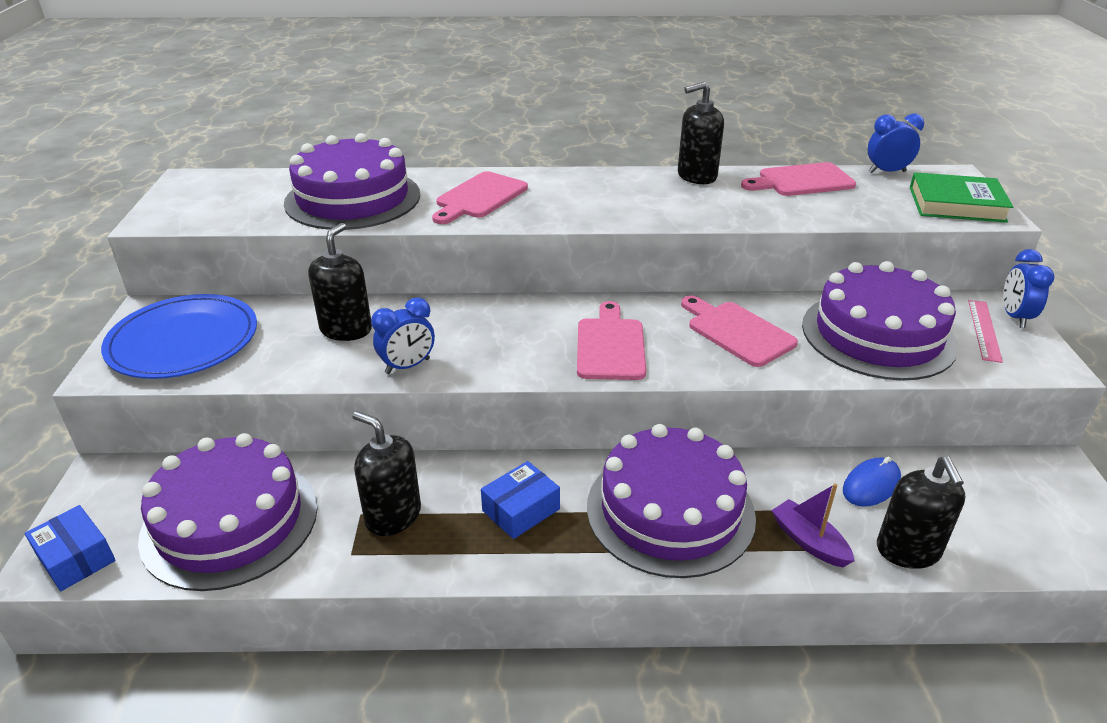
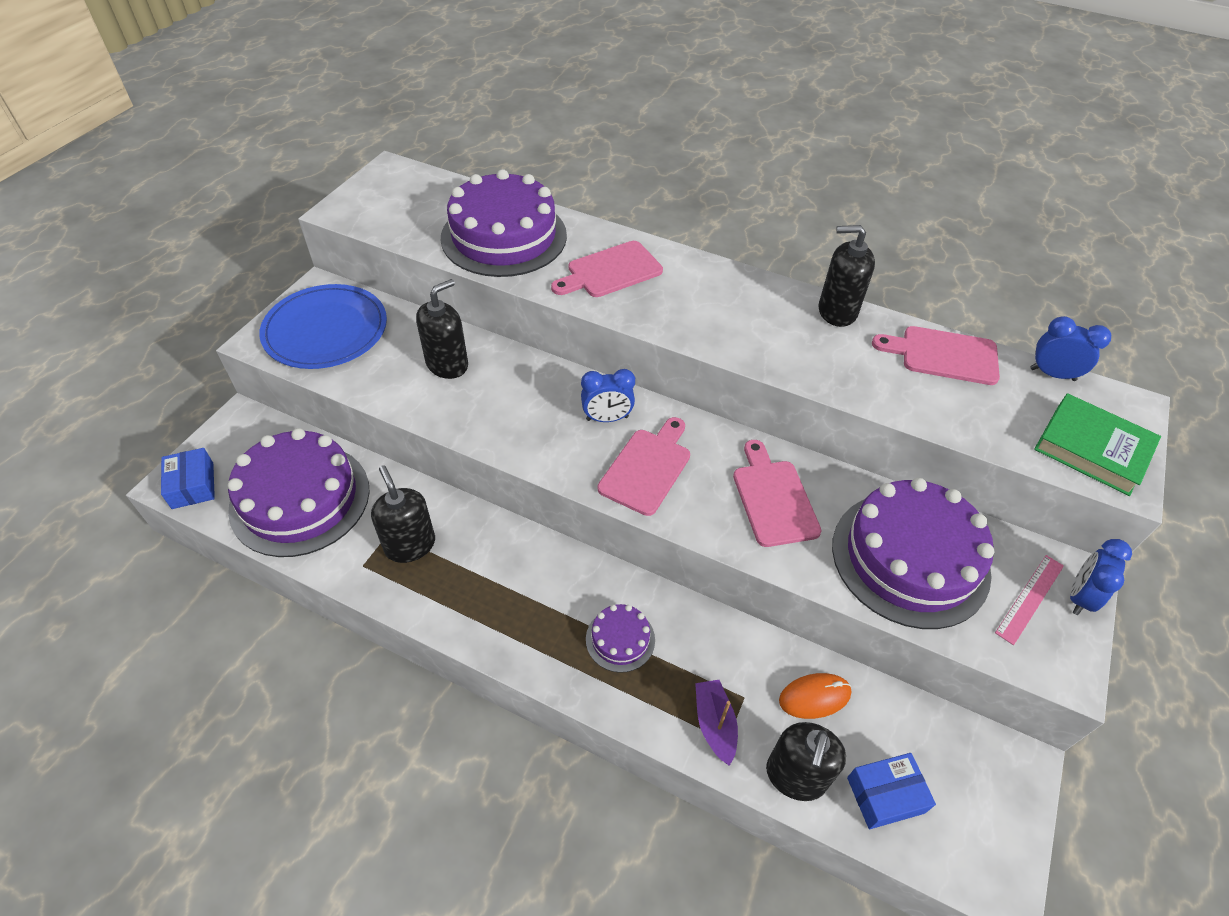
camera: 25 degrees right, 15 degrees up
blue clock [371,297,435,374] -> blue clock moved to [581,369,635,422]
blue box [481,461,560,539] -> blue box moved to [847,753,936,829]
purple cake [587,424,756,578] -> purple cake [586,604,655,673], size x0.46
blue mouse [843,457,901,507] -> orange mouse [779,673,851,719]

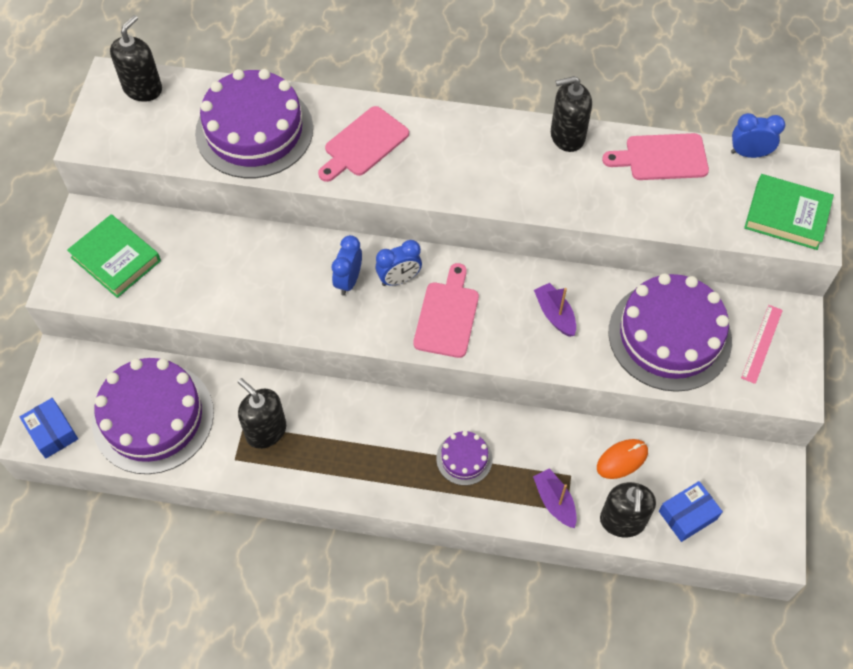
camera: 15 degrees left, 10 degrees up
blue plate [259,284,387,369] -> green book [67,214,161,298]
black soap dispenser [416,279,468,379] -> black soap dispenser moved to [110,15,162,102]
pink cutting board [733,440,821,547] -> purple boat [534,283,576,337]
blue clock [1070,539,1132,615] -> blue clock moved to [332,235,362,296]

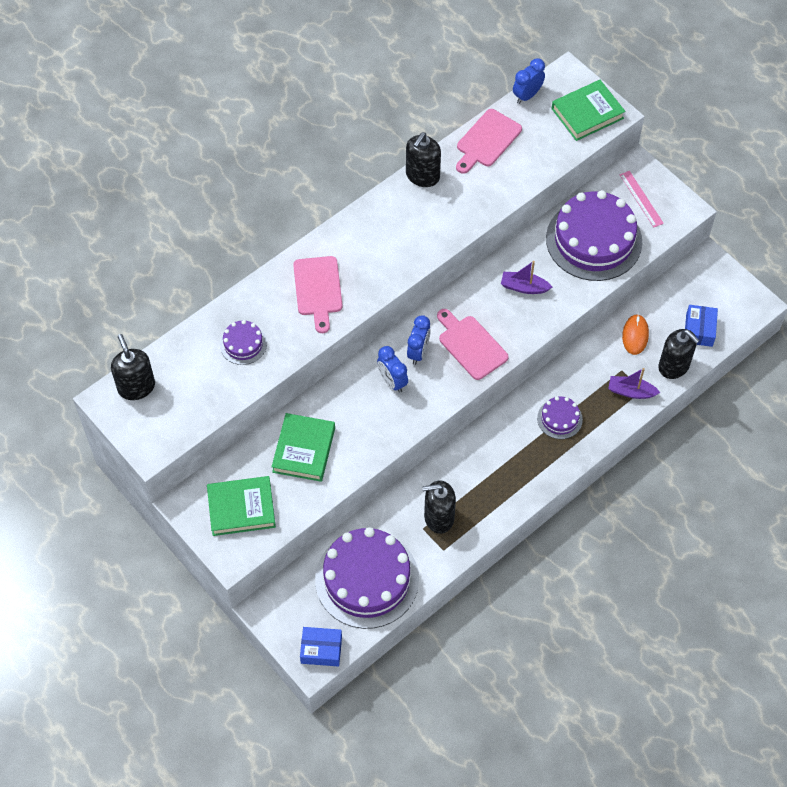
camera: 50 degrees left, 0 degrees up
purple cake [195,69,313,178] -> purple cake [220,320,267,365], size x0.46
none -> green book [272,413,335,482]

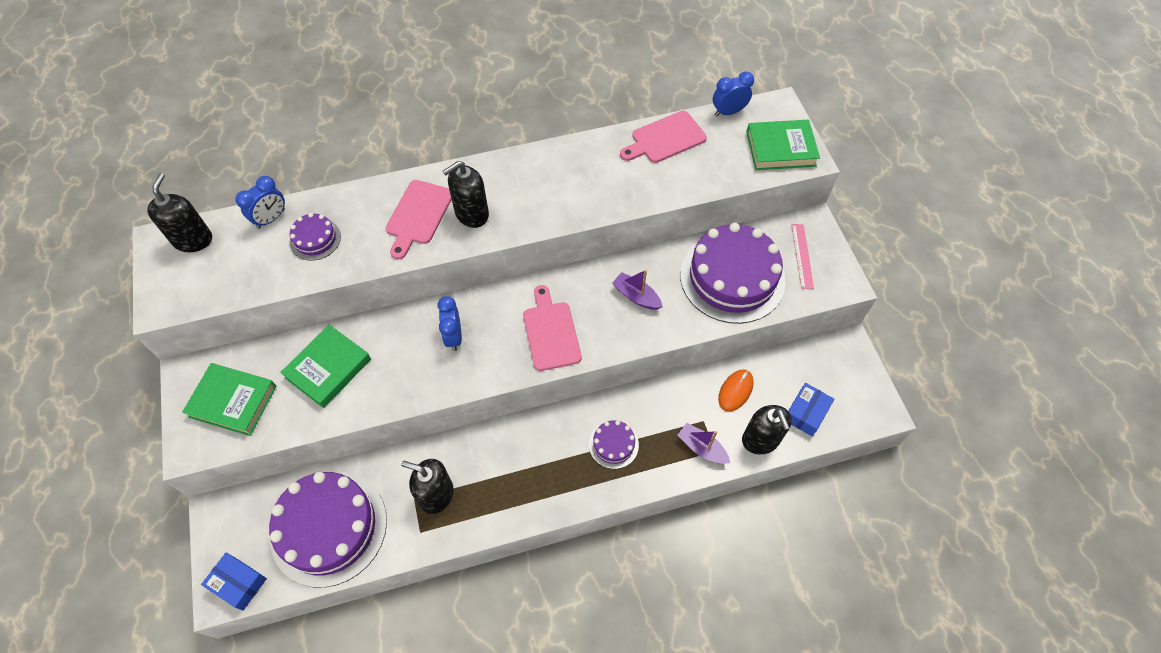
camera: 25 degrees right, 0 degrees up
black soap dispenser [406,132,441,187] -> black soap dispenser moved to [443,161,489,228]
blue clock [407,315,431,365] -> blue clock moved to [235,176,285,229]

